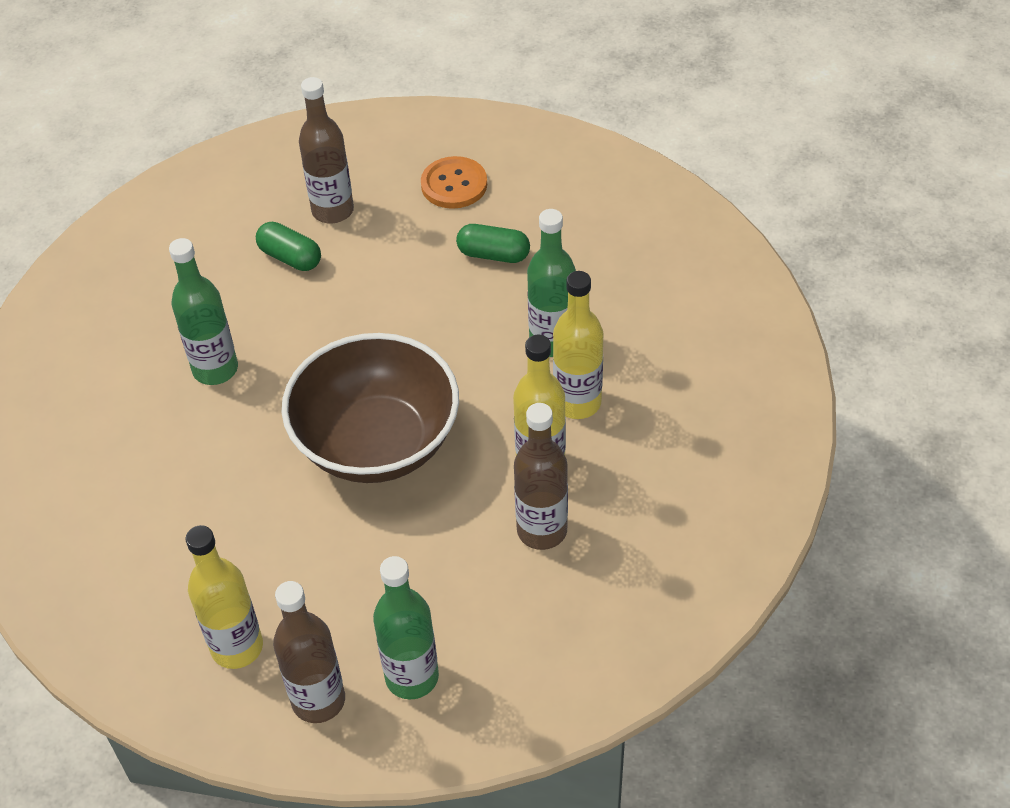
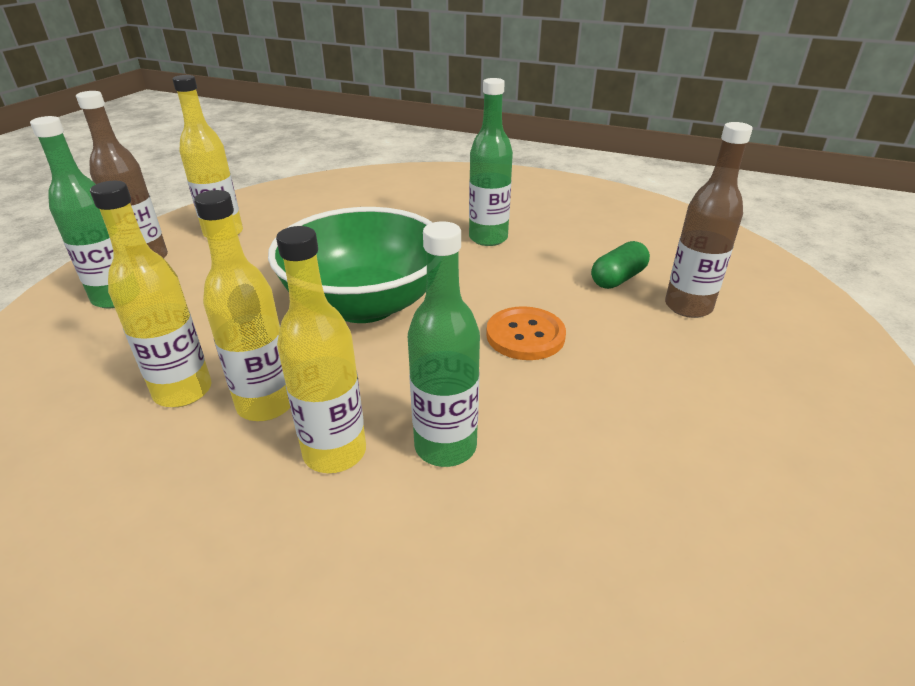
camera: 100 degrees right, 15 degrees down
brown bowl [282,333,459,483] -> green bowl [268,207,433,323]
orange button [421,156,487,209] -> orange button moved to [486,306,566,360]
green capsule [456,224,530,263] -> none
brown bottle [514,403,568,550] -> yellow bottle [90,181,211,407]

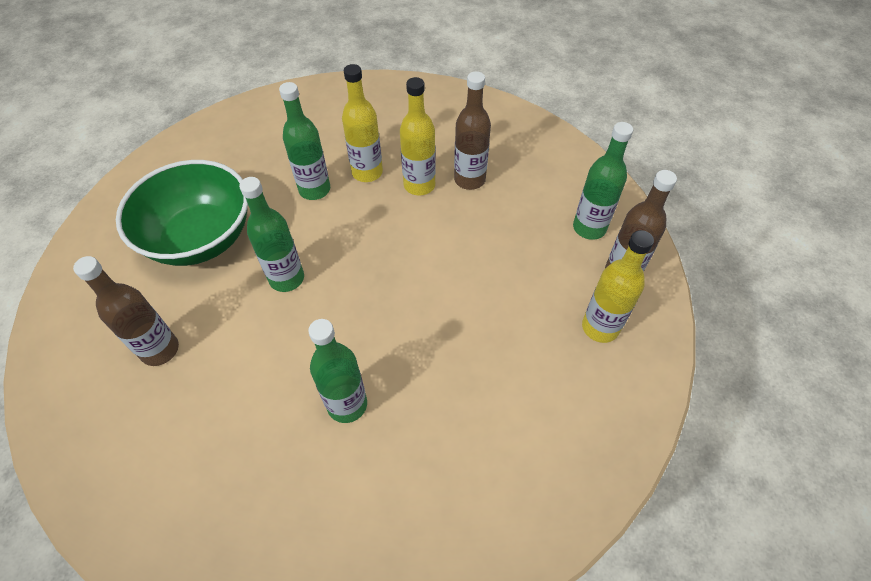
camera: 160 degrees right, 20 degrees up
yellow bottle [90,181,211,407] -> brown bottle [454,71,491,190]
green bowl [268,207,433,323] -> green bowl moved to [116,160,248,266]
orange button [486,306,566,360] -> green bottle [239,177,304,292]
green capsule [591,241,650,289] -> none

